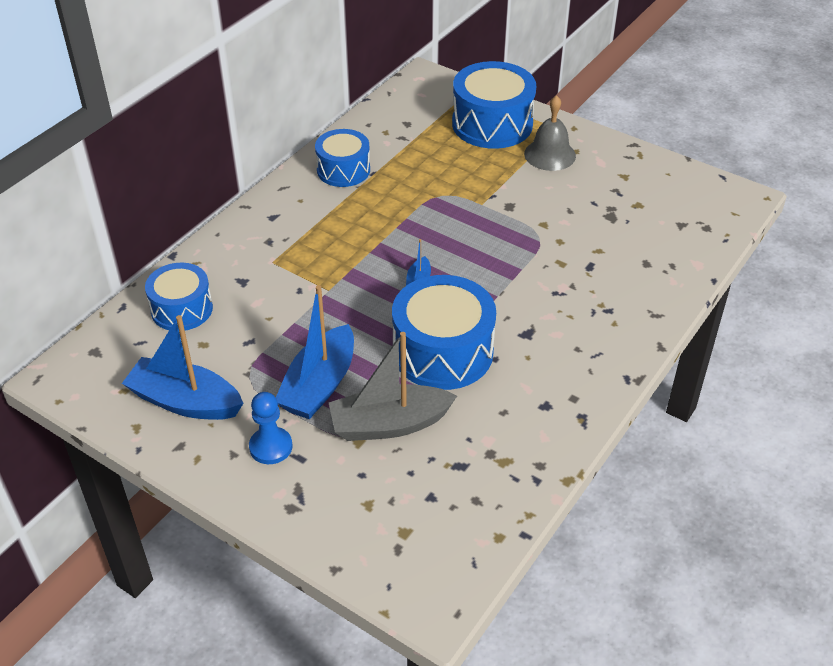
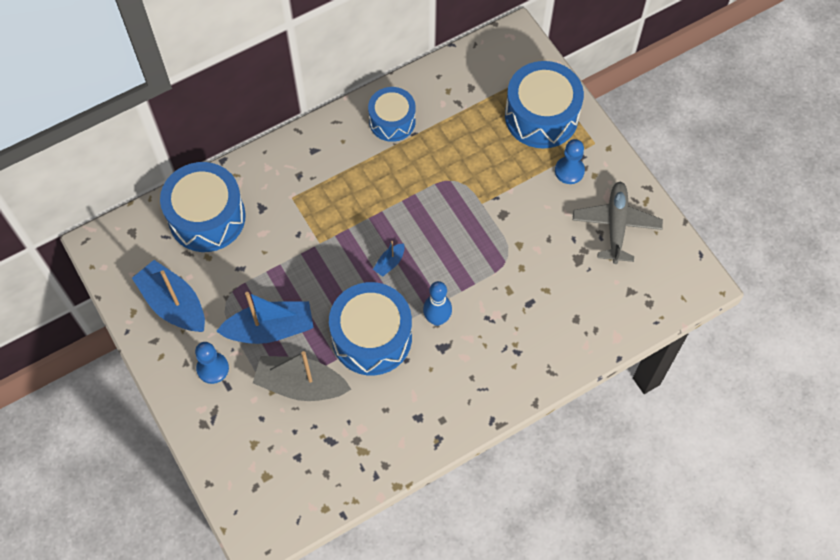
camera: 25 degrees right, 20 degrees up
blue drum [145,263,213,331] -> blue drum [160,162,246,252], size x1.59
blue boat [276,285,354,419] -> blue boat turned 150 degrees counterclockwise [216,292,313,344]
grey bell [524,95,576,171] -> blue pawn [555,139,585,184]
none -> blue bowling pin [423,281,452,326]
none -> grey plane [573,182,663,264]

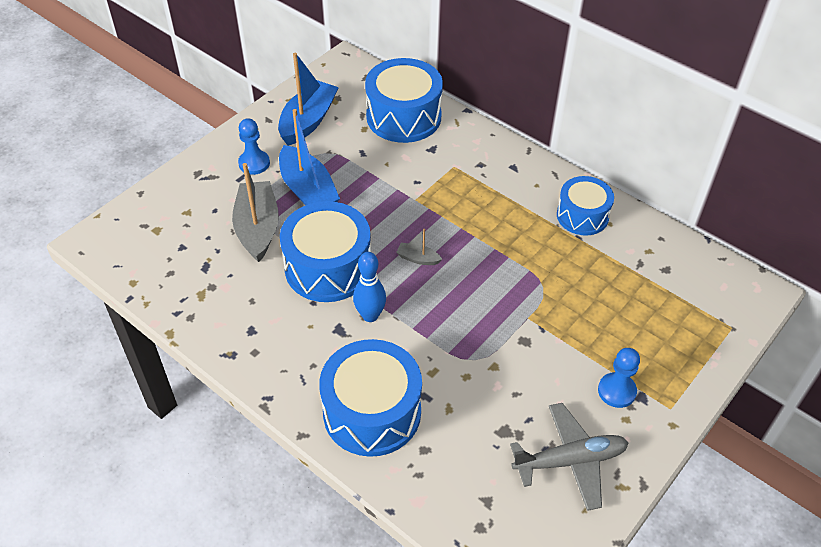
camera: 70 degrees right, 15 degrees down
blue boat [373,241,405,277] -> grey boat [396,229,442,265]
blue drum [505,61,584,148] -> blue drum moved to [319,339,422,457]

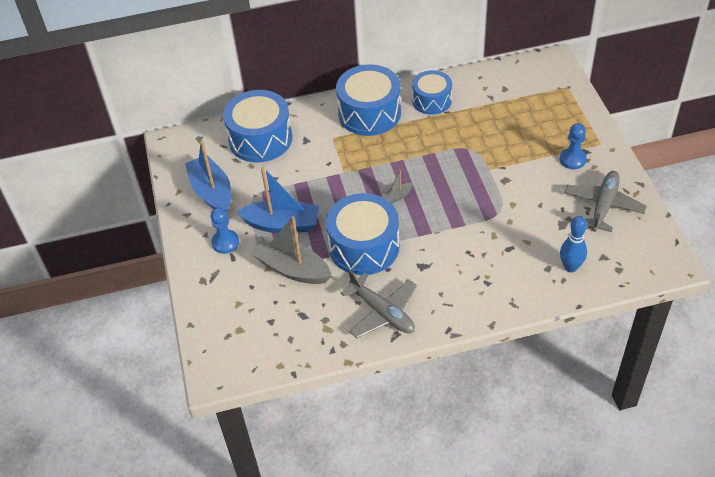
camera: 50 degrees left, 0 degrees up
blue drum [319,339,422,457] -> blue drum moved to [336,64,401,136]
blue bowling pin [353,252,386,322] -> blue bowling pin moved to [560,216,587,272]
none -> grey plane [340,270,417,338]

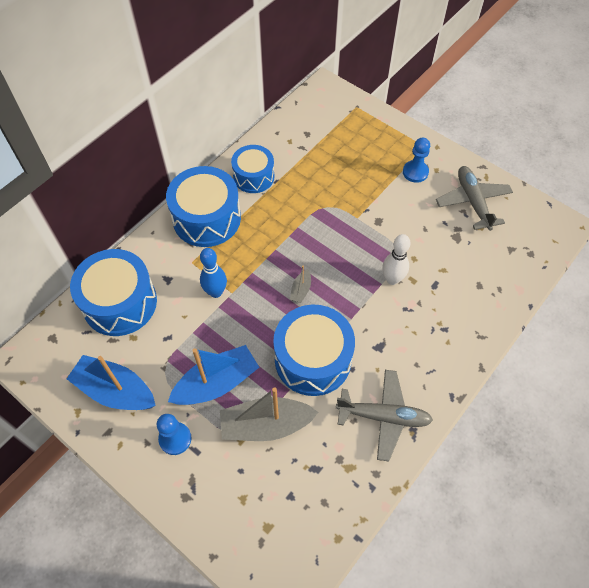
camera: 40 degrees left, 10 degrees up
blue bowling pin [560,216,587,272] -> blue bowling pin moved to [200,248,227,298]
none -> white bowling pin [382,234,410,285]

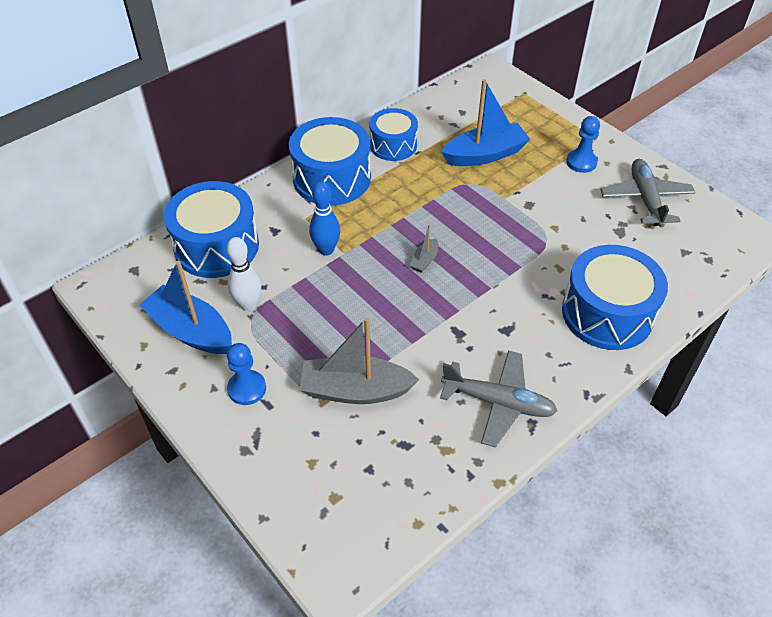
camera: 10 degrees right, 10 degrees down
blue boat [168,345,259,405] -> blue boat moved to [441,79,530,166]
blue drum [273,305,355,396] -> blue drum moved to [562,245,668,350]
white bowling pin [382,234,410,285] -> white bowling pin moved to [227,237,261,311]

